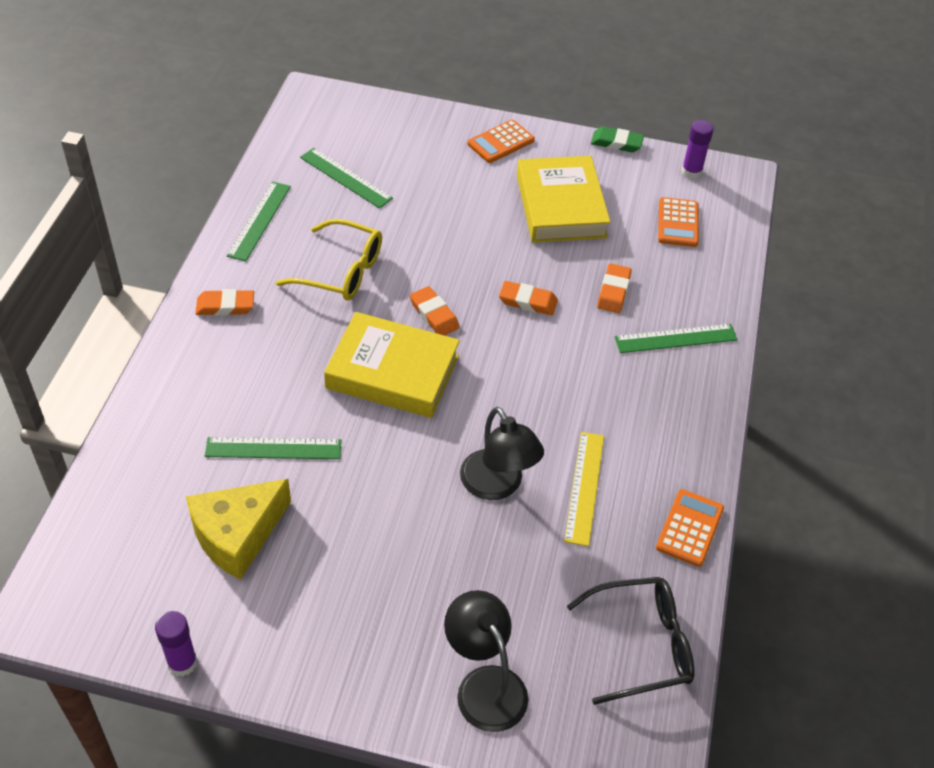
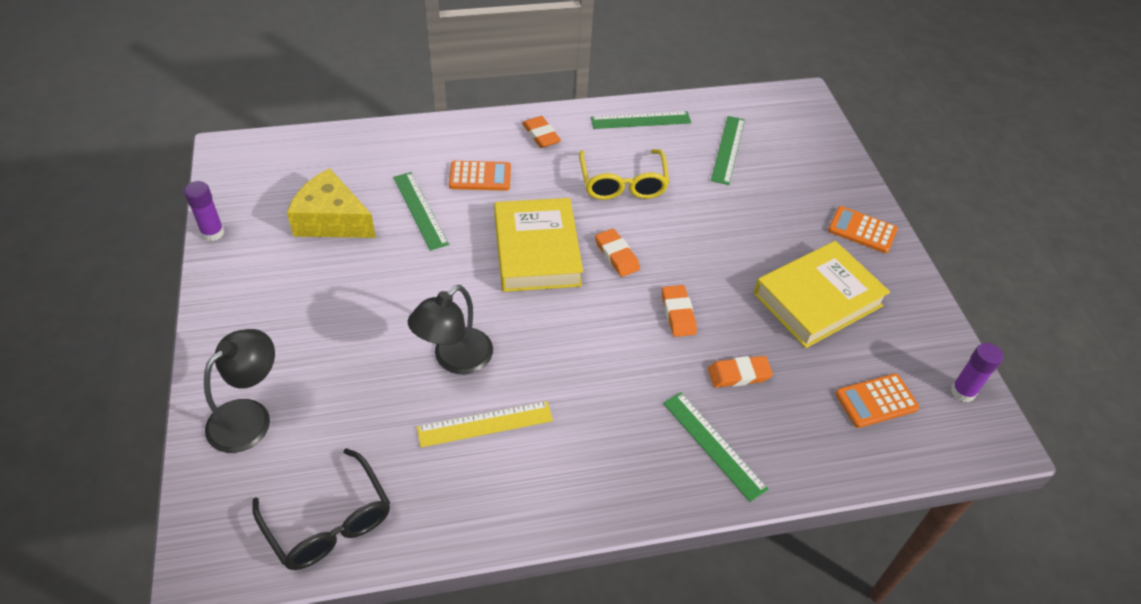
camera: 65 degrees right, 0 degrees up
orange eraser [410,286,459,335] -> orange eraser turned 60 degrees counterclockwise [595,228,640,277]
green eraser [591,127,644,152] -> none
orange calculator [656,489,724,567] -> orange calculator moved to [449,161,511,191]

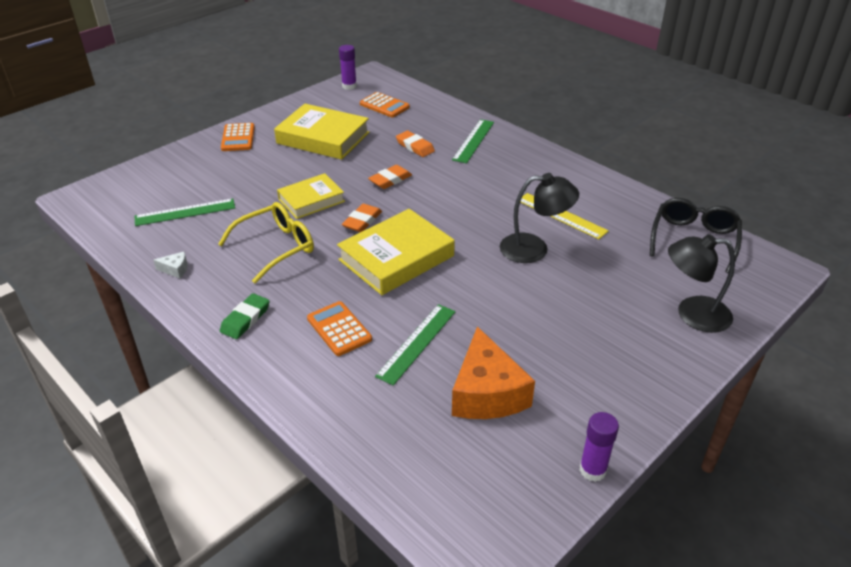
camera: 120 degrees left, 10 degrees down
yellow cheese [287,168,376,238] -> orange cheese [452,326,535,419]
orange eraser [522,116,561,148] -> green eraser [220,293,270,339]
green ruler [591,111,691,129] -> white cheese [153,252,188,278]
none -> yellow book [277,173,345,219]

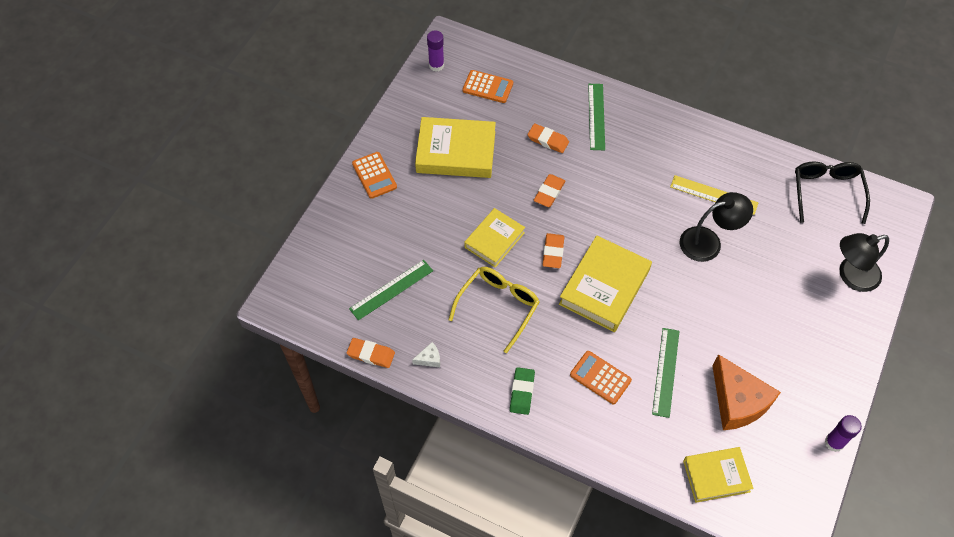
camera: 20 degrees left, 20 degrees up
none -> orange eraser [347,338,395,368]
none -> yellow book [683,447,753,503]

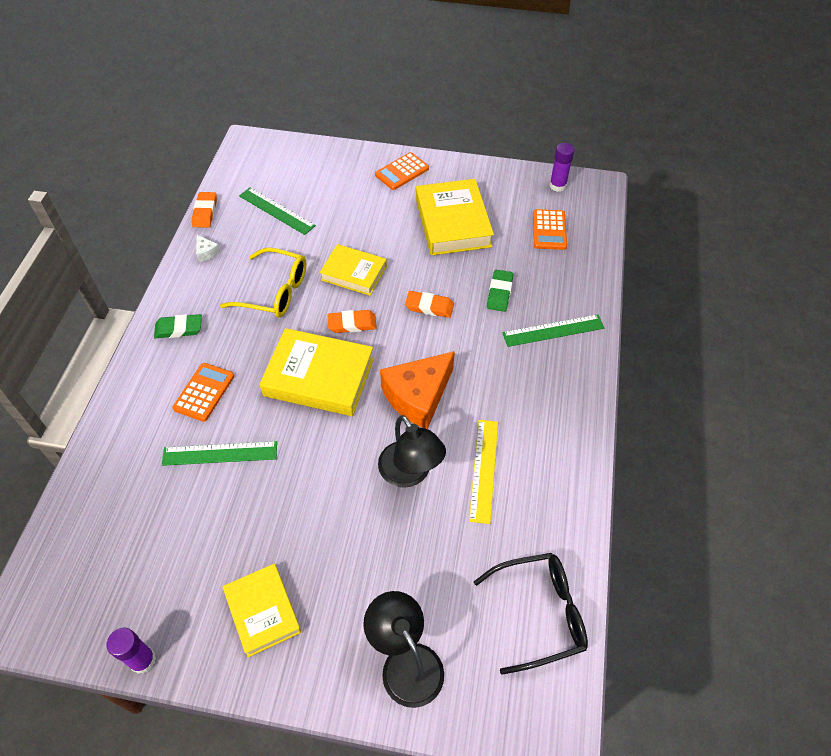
camera: 75 degrees right, 5 degrees down
orange eraser [527,124,569,153] -> green eraser [487,270,513,312]
yellow book [683,447,753,503] -> yellow book moved to [222,564,301,657]
orange cheese [713,354,781,430] -> orange cheese moved to [380,351,455,429]

